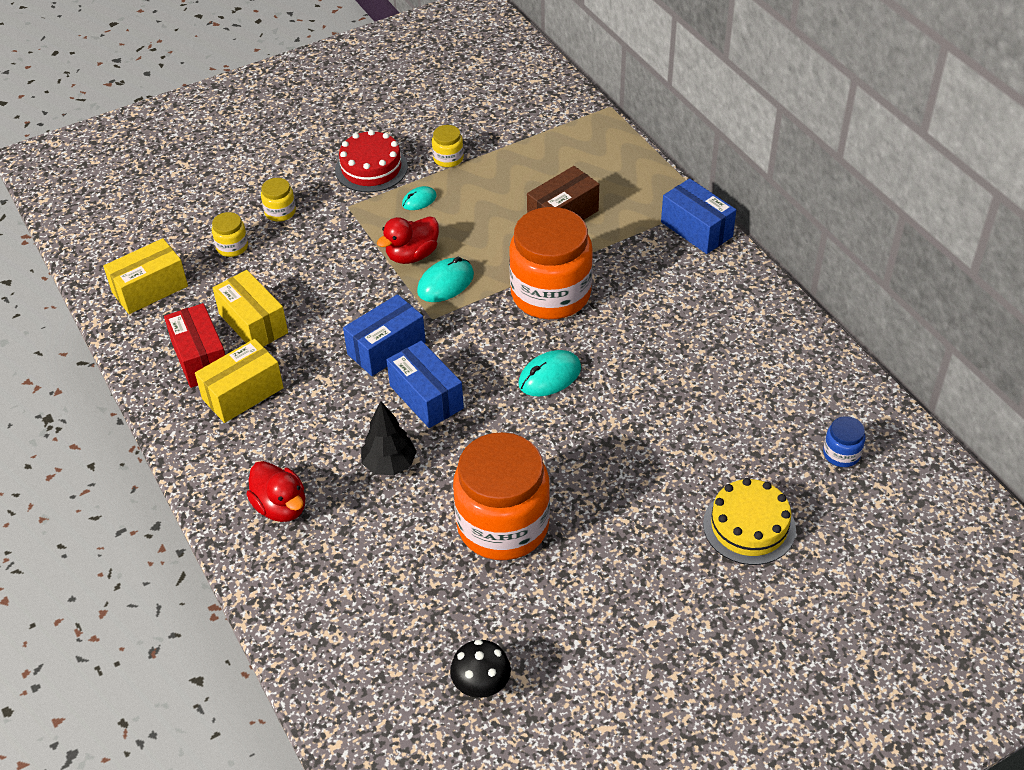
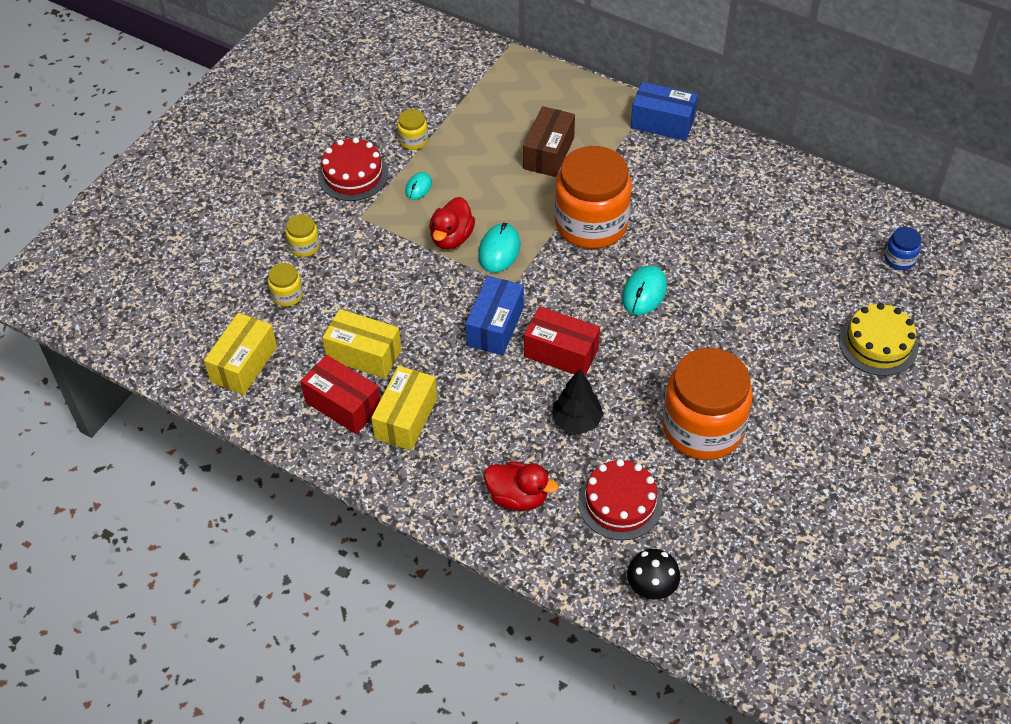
camera: 30 degrees left, 5 degrees up
blue box [387,341,464,428] -> red box [524,307,600,375]
black mushroom [450,639,511,698] -> black mushroom moved to [627,549,680,599]
none -> red cake [578,459,663,540]

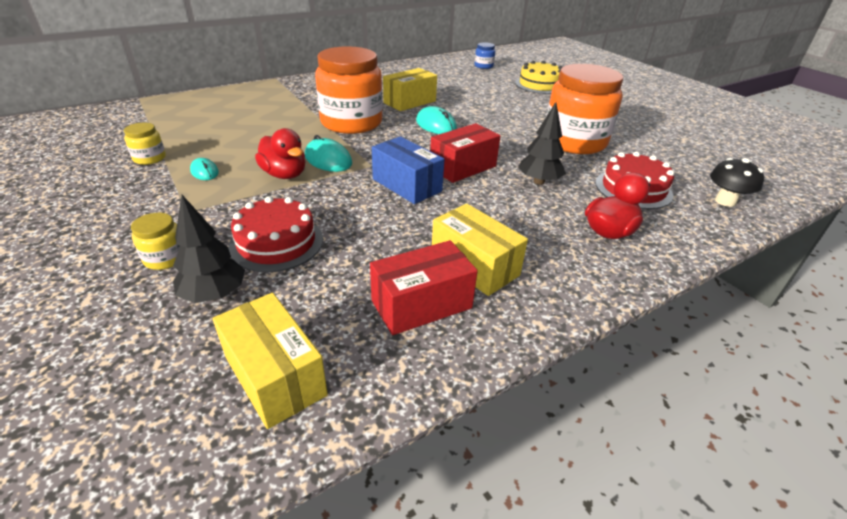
camera: 65 degrees left, 15 degrees down
yellow jar [268,263,303,307] -> black tree [173,195,245,303]
red cake [318,137,388,201] -> red cake moved to [228,196,323,272]
yellow box [322,309,402,378] -> yellow box moved to [383,68,437,111]
brown box [523,106,575,177] -> none
blue box [631,82,698,141] -> none

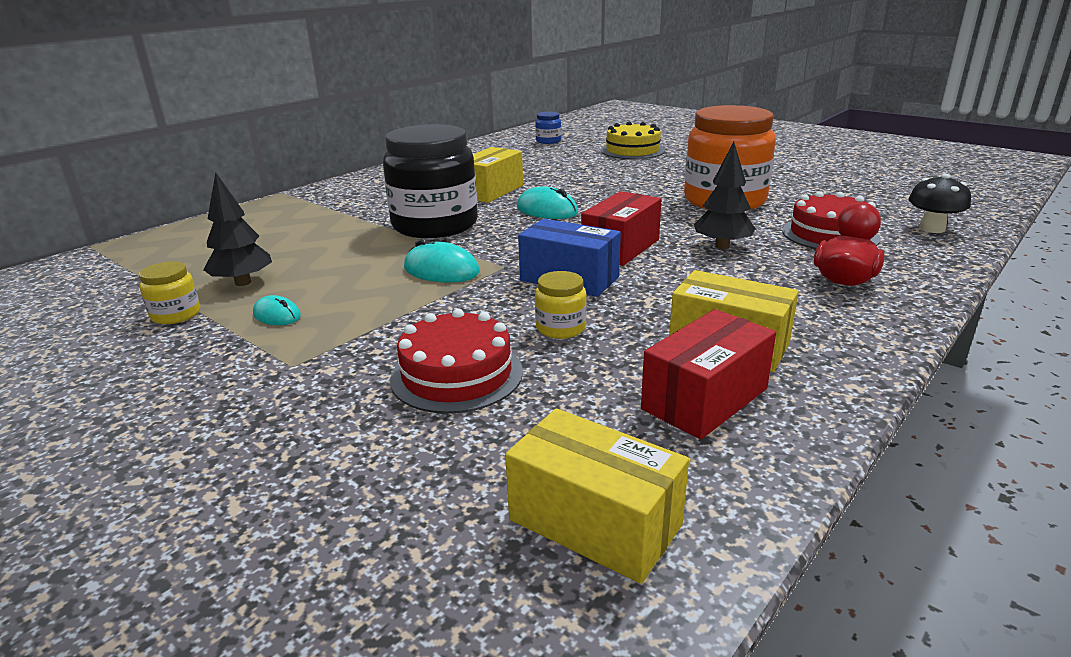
camera: 15 degrees left, 10 degrees down
yellow jar [131,213,180,270] -> yellow jar moved to [535,271,587,339]
black tree [173,195,245,303] -> black tree moved to [203,172,272,286]
red duck [255,128,305,179] -> none
orange jar [315,46,383,134] -> black jar [383,124,478,238]

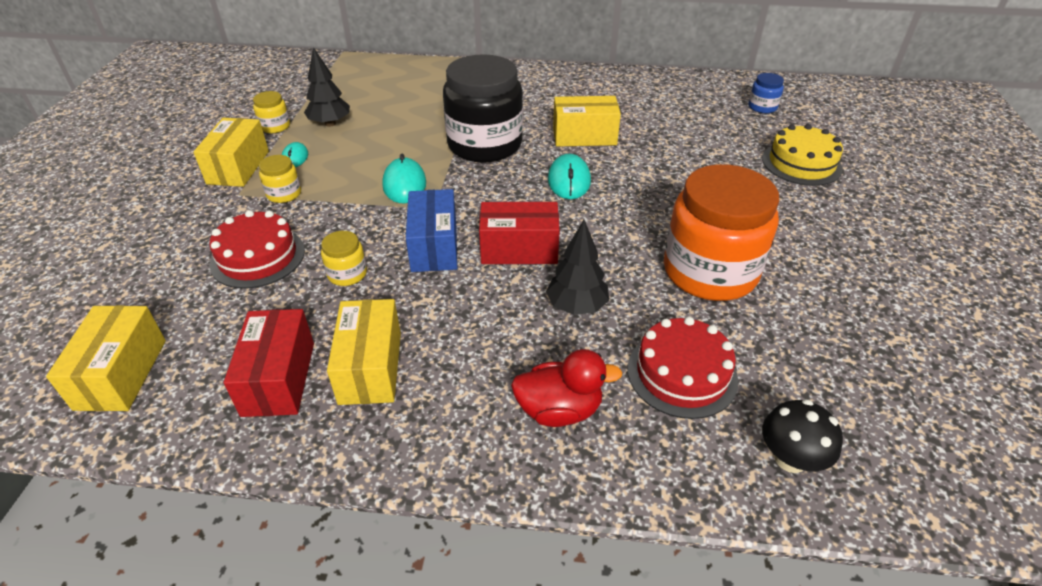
camera: 55 degrees right, 15 degrees up
red box [641,309,776,439] -> red box turned 75 degrees clockwise [224,309,314,417]
none -> yellow box [193,118,269,187]
none -> yellow jar [259,155,301,203]

